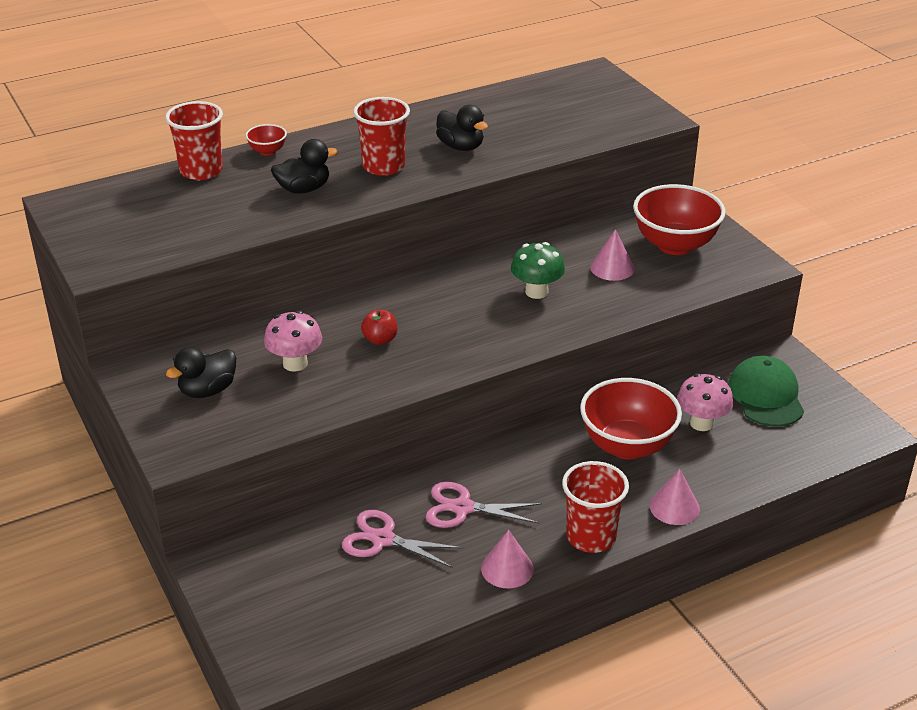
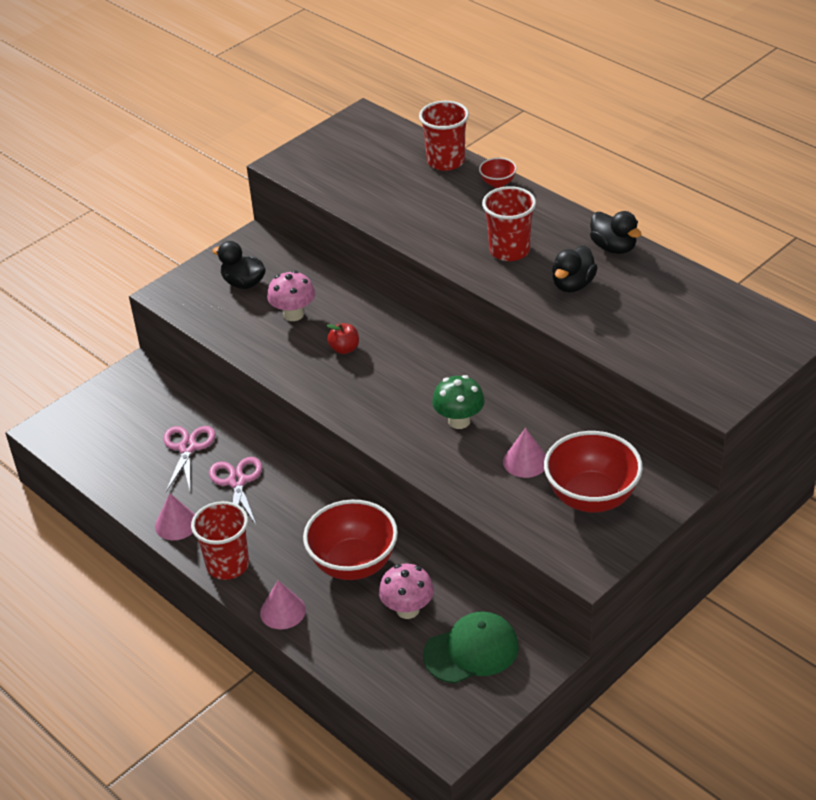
camera: 75 degrees right, 5 degrees up
black duck [271,139,338,194] -> black duck moved to [590,211,642,254]

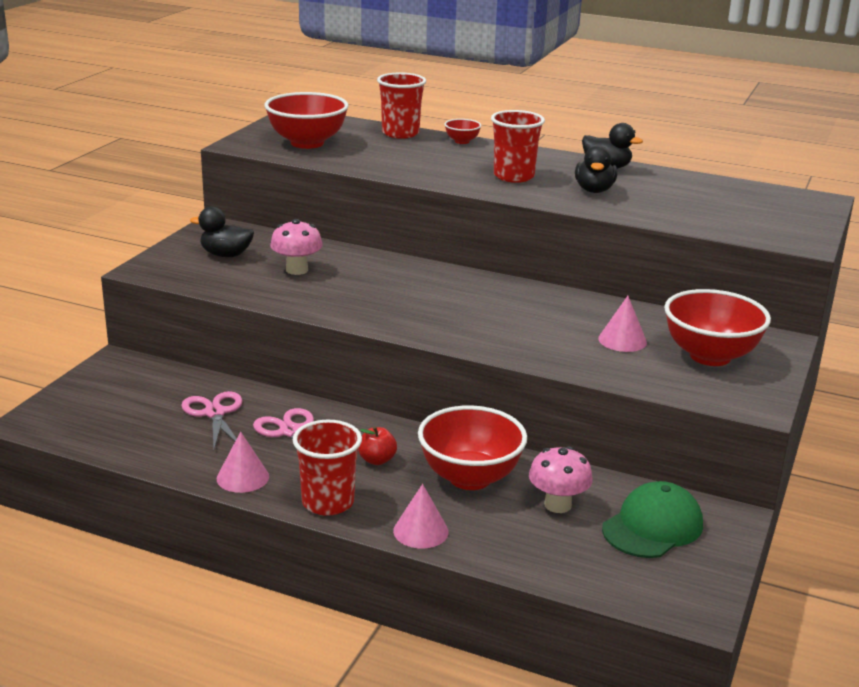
camera: 25 degrees left, 15 degrees down
red apple [327,323,359,354] -> red apple moved to [358,426,397,465]
green mushroom [432,375,485,429] -> none
none -> red bowl [265,92,349,149]

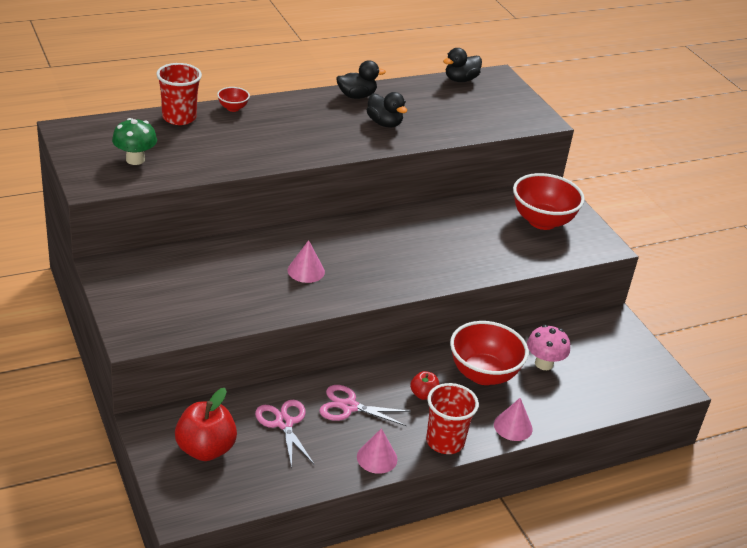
camera: 50 degrees left, 10 degrees up
pink scissors [181,391,243,449] -> pink scissors turned 45 degrees clockwise [255,400,315,468]
black duck [190,206,254,257] -> black duck moved to [443,48,482,82]
red bowl [265,92,349,149] -> green mushroom [112,118,157,165]
pink mushroom [270,219,323,275] -> none
red cup [491,110,545,183] -> none
pink cone [598,296,647,352] -> pink cone moved to [288,240,325,283]
green cap [602,481,703,558] -> none
none -> red apple [175,388,237,461]

